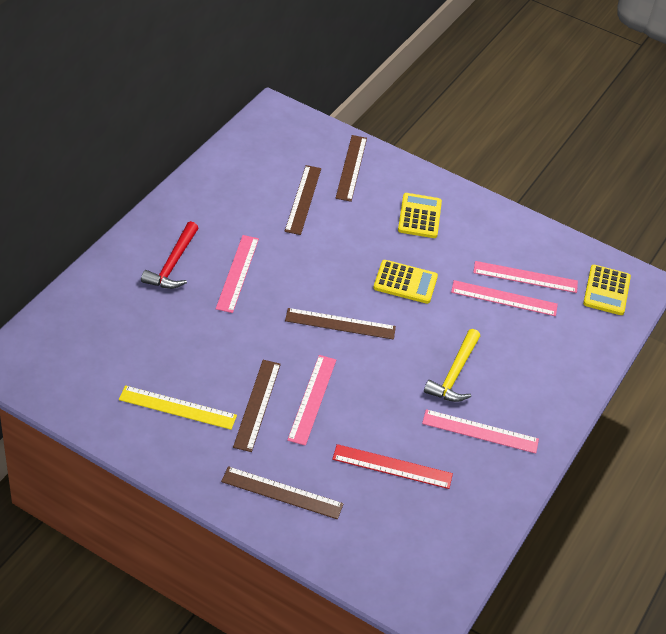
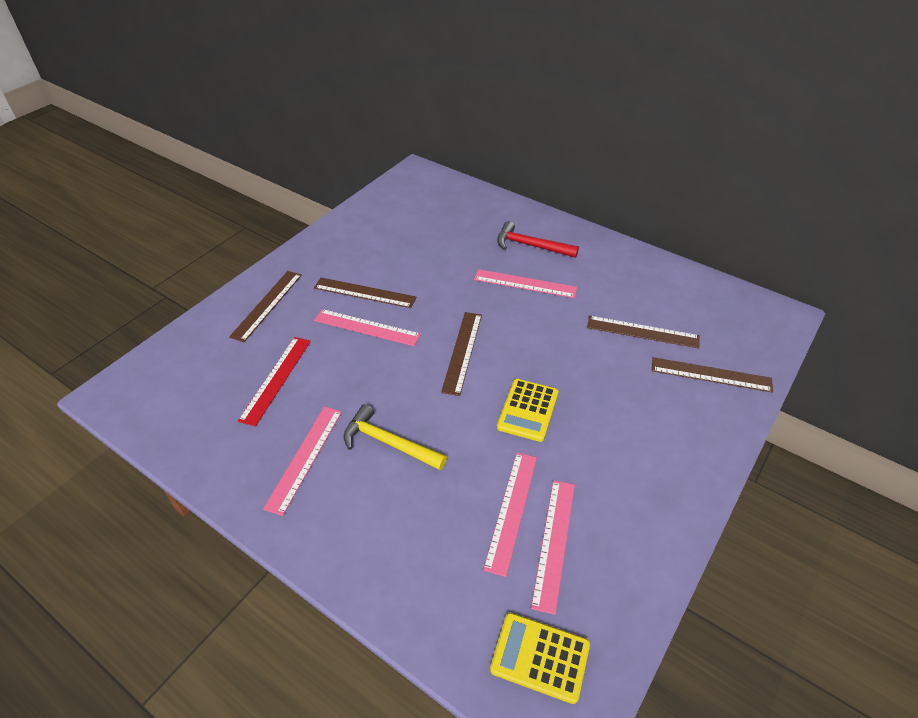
camera: 100 degrees right, 0 degrees up
yellow ruler [119,385,237,430] -> none
yellow calculator [398,193,442,238] -> none

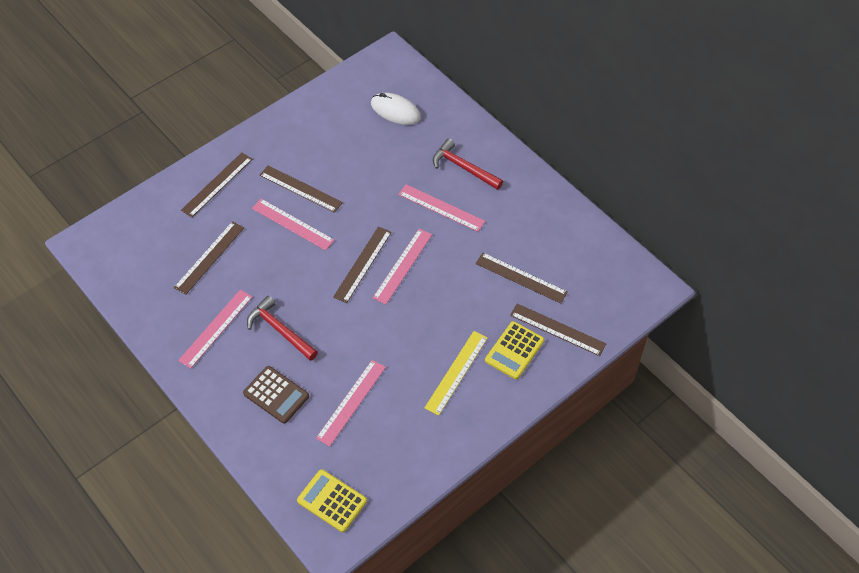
camera: 15 degrees right, 10 degrees up
red ruler [238,337,311,427] -> brown ruler [174,221,244,295]
yellow hammer [344,404,447,470] -> red hammer [247,296,318,361]
yellow calculator [497,379,559,442] -> yellow calculator moved to [485,321,544,379]
pink ruler [531,480,575,615] -> pink ruler moved to [373,229,432,305]
none -> brown calculator [243,366,309,424]
none -> white mouse [371,93,421,125]
none -> yellow ruler [425,331,488,416]

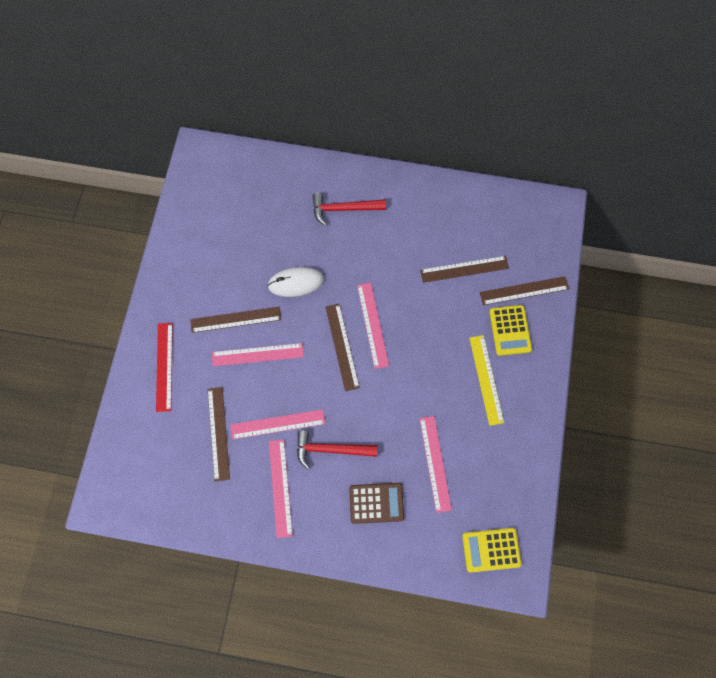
camera: 40 degrees left, 15 degrees up
brown ruler [181,152,253,218] -> red ruler [156,323,173,412]
white mouse [371,93,421,125] -> white mouse moved to [267,267,324,297]
pink ruler [398,184,485,232] -> pink ruler moved to [230,409,325,439]

